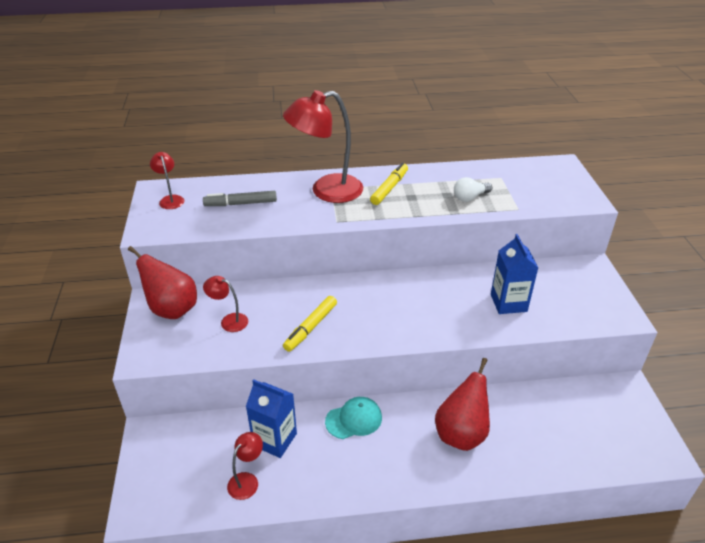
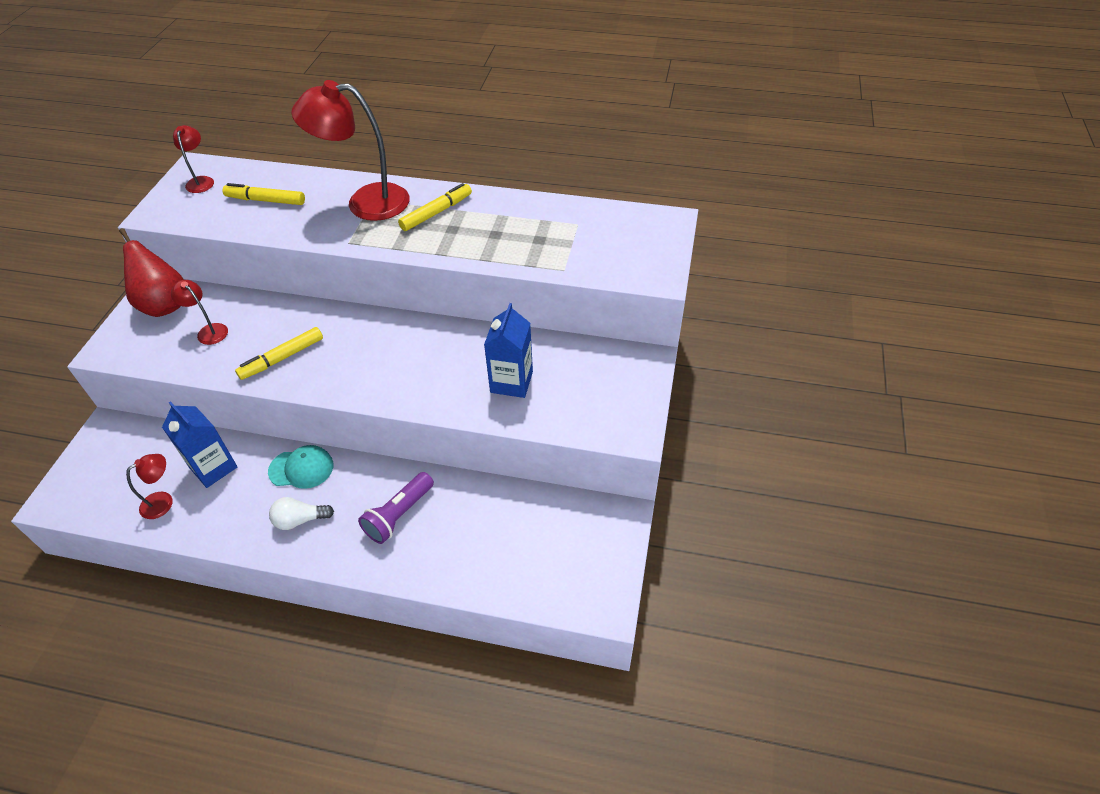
camera: 20 degrees right, 10 degrees up
grey marker [203,191,277,206] -> yellow marker [223,183,305,205]
red pear [435,358,490,451] -> purple flashlight [358,472,434,544]
white light bulb [454,177,492,202] -> white light bulb moved to [269,497,334,530]

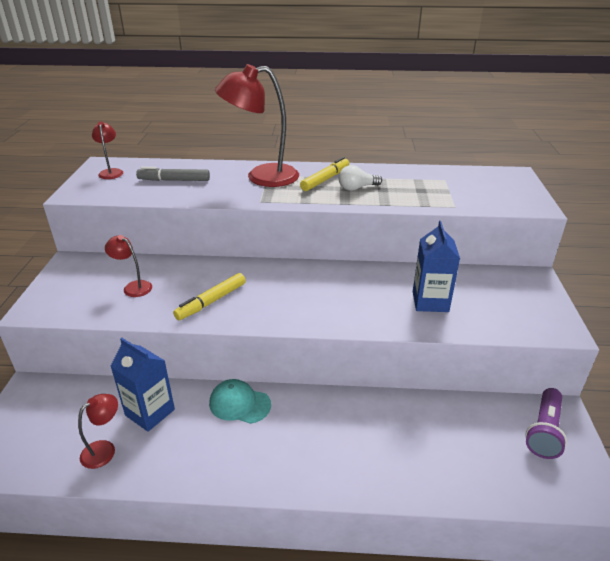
camera: 10 degrees left, 15 degrees down
red pear [119,228,184,317] -> none
yellow marker [223,183,305,205] -> grey marker [136,167,210,181]
turquoise cap [268,445,333,489] -> turquoise cap turned 150 degrees counterclockwise [209,379,271,424]
white light bulb [269,497,334,530] -> white light bulb moved to [339,165,382,191]
purple flashlight [358,472,434,544] -> purple flashlight moved to [525,388,567,459]

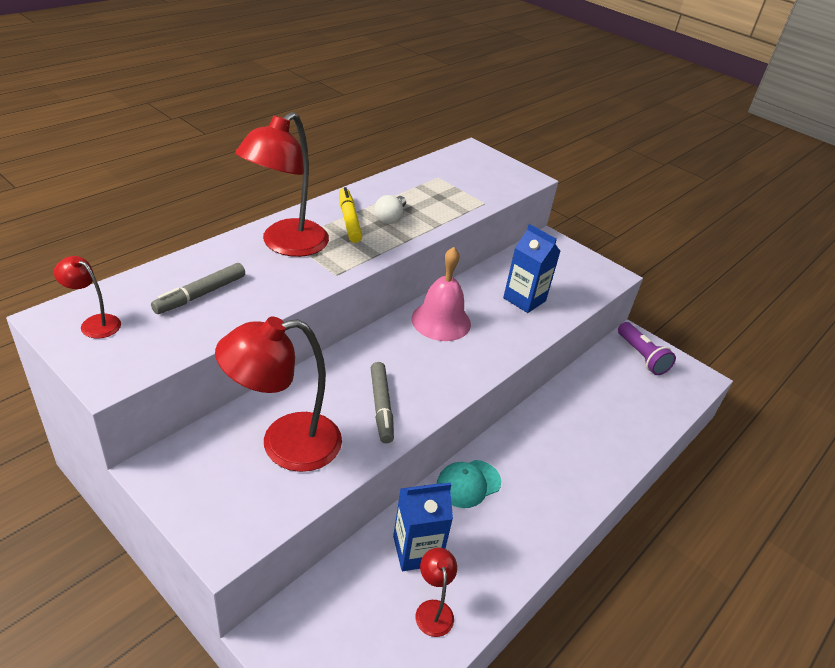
camera: 55 degrees left, 5 degrees up
red lamp [105,235,152,297] -> red lamp [215,317,342,472], size x2.11
yellow marker [173,273,246,320] -> grey marker [371,362,394,443]
none -> pink bell [411,247,471,341]

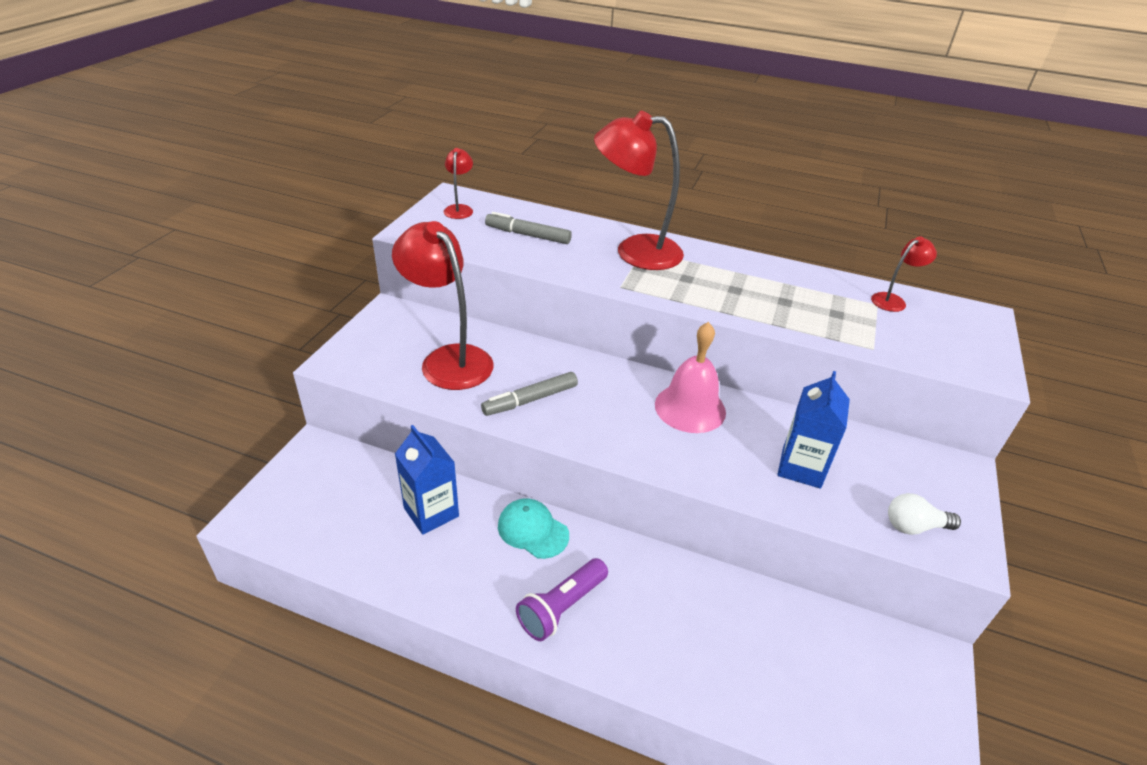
camera: 70 degrees right, 0 degrees up
yellow marker [339,187,362,243] -> none
white light bulb [374,195,406,224] -> white light bulb moved to [888,493,961,535]
red lamp [415,548,457,637] -> red lamp moved to [871,236,937,312]
purple flashlight [618,322,676,375] -> purple flashlight moved to [516,558,608,641]

